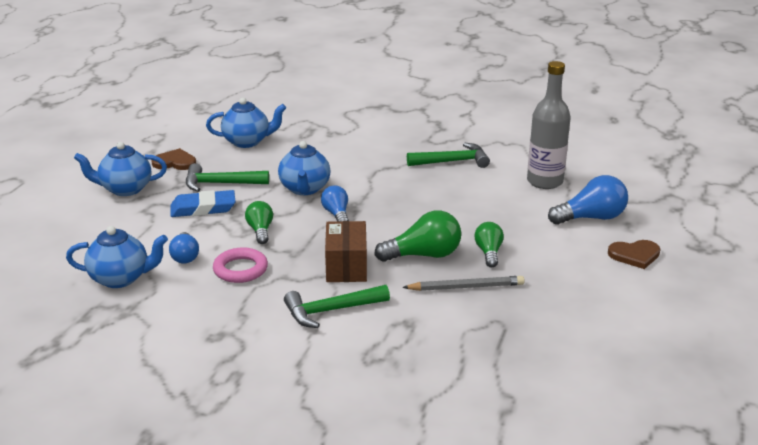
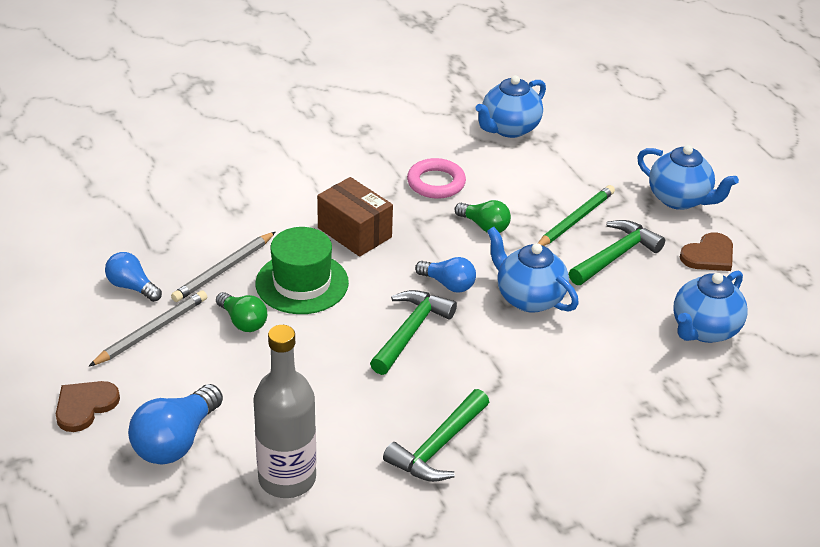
camera: 135 degrees right, 10 degrees up
blue teapot [74,142,167,196] -> blue teapot turned 90 degrees clockwise [637,145,739,210]
blue light bulb [169,232,199,263] -> blue light bulb moved to [105,252,162,302]
blue eraser [170,190,236,217] -> green pencil [538,185,615,246]
green hammer [284,285,390,328] -> green hammer moved to [370,290,457,375]
green light bulb [374,210,461,262] -> green hat [256,227,349,314]
none -> grey pencil [88,290,207,367]

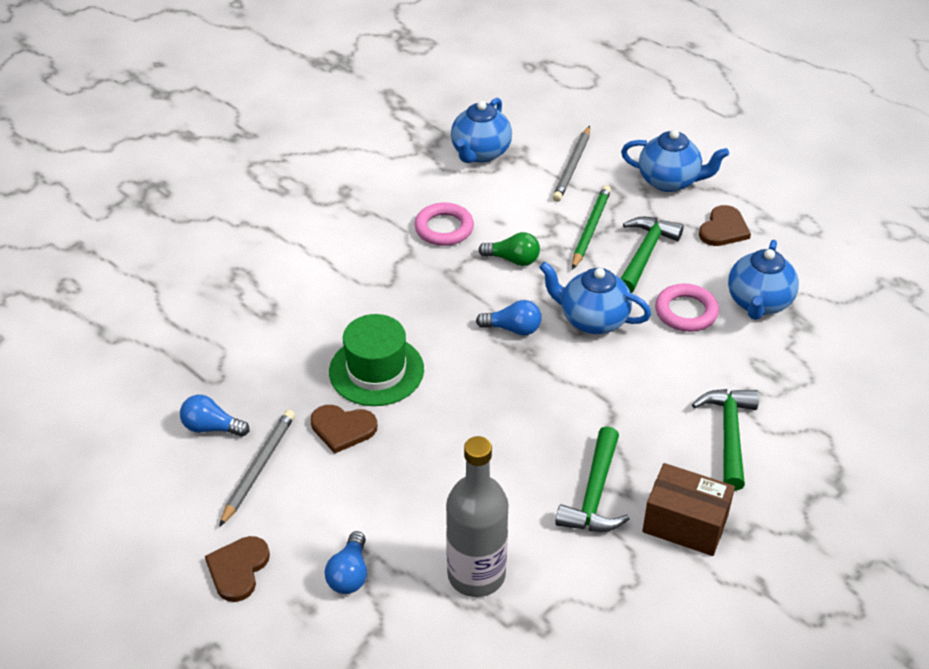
camera: 20 degrees left, 5 degrees up
blue light bulb [128,384,223,465] -> blue light bulb [325,531,367,594], size x0.62
grey pencil [171,232,275,302] -> grey pencil moved to [552,126,590,202]
green light bulb [216,292,267,332] -> brown heart [311,405,377,454]
brown box [317,177,393,257] -> brown box moved to [642,463,735,556]
green hammer [370,290,457,375] -> green hammer moved to [692,389,759,491]
none -> pink ring [655,284,719,332]

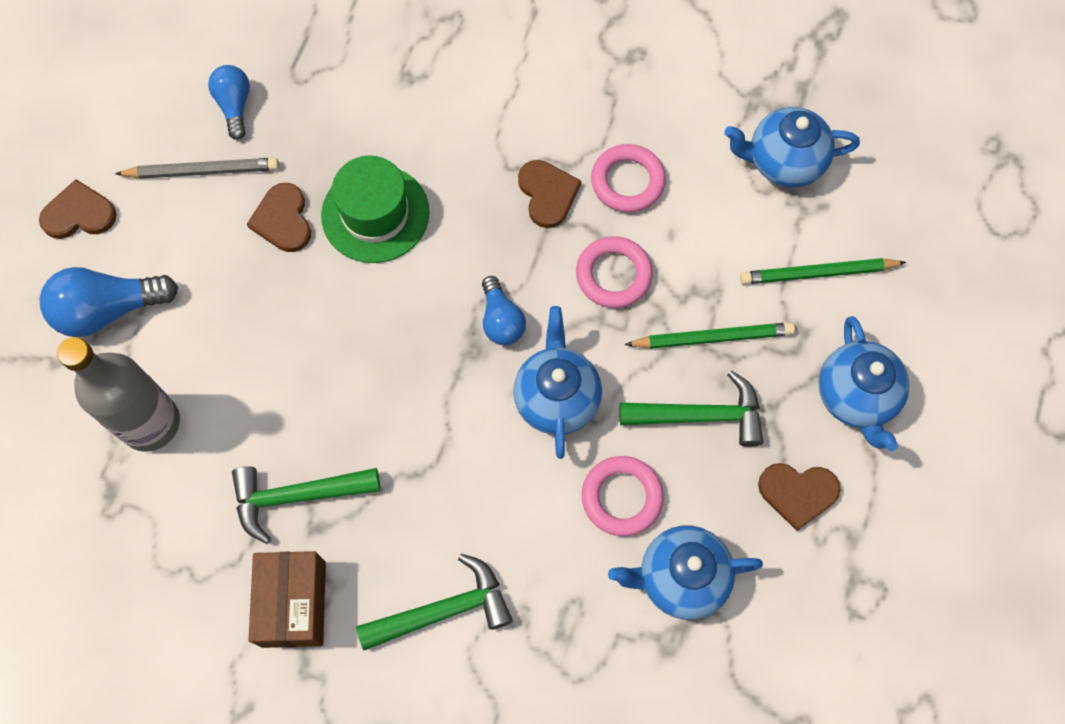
camera: 65 degrees right, 25 degrees up
blue light bulb [325,531,367,594] -> blue light bulb [40,267,178,337], size x1.61
green light bulb [479,232,540,266] -> pink ring [576,236,653,308]
grey pencil [552,126,590,202] -> green pencil [740,258,906,284]
none -> brown heart [518,160,581,228]

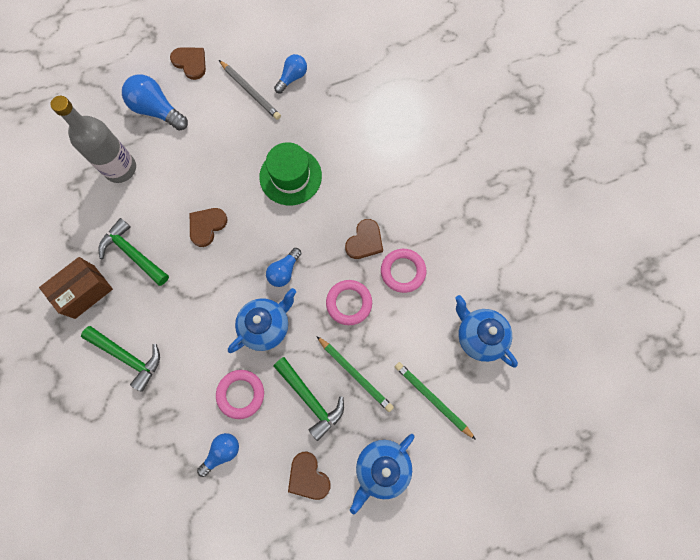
camera: 50 degrees right, 5 degrees up
brown heart [247,183,311,252] -> brown heart moved to [190,208,228,247]
blue teapot [608,526,763,620] -> blue light bulb [197,433,239,477]

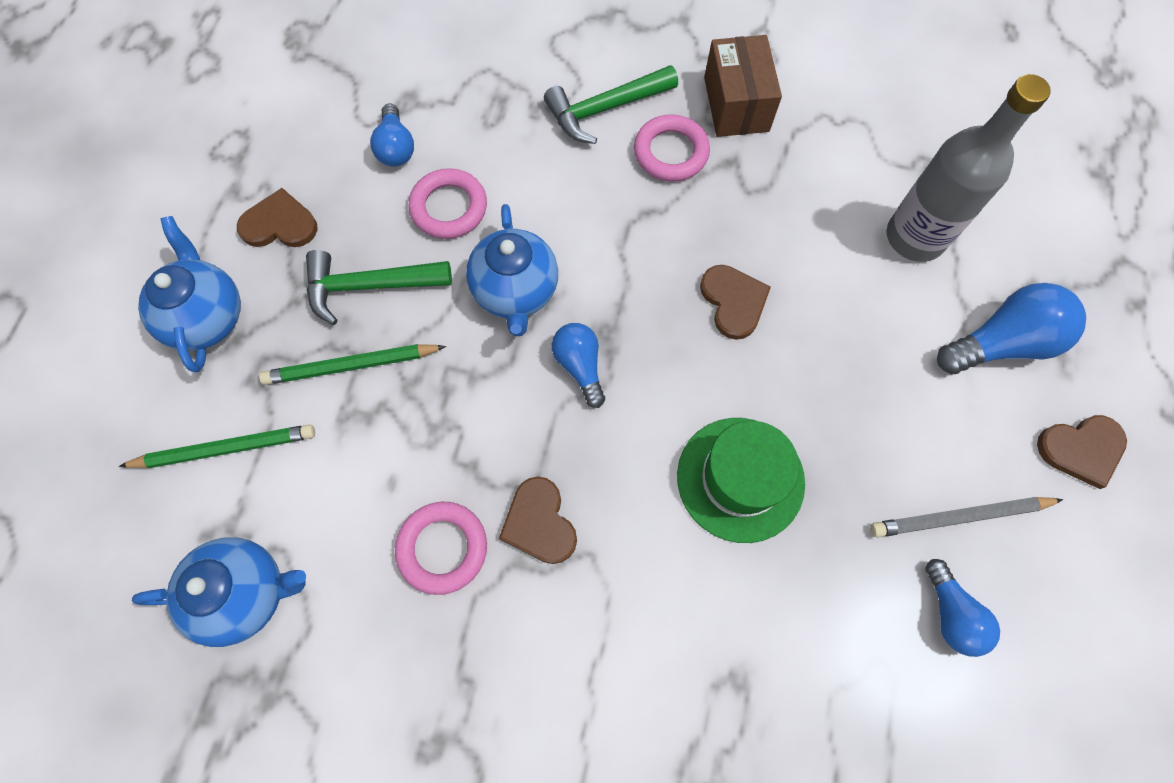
camera: 125 degrees right, 5 degrees down
green hammer [98,218,169,286] -> none
pink ring [326,280,372,325] -> pink ring moved to [634,114,710,182]

